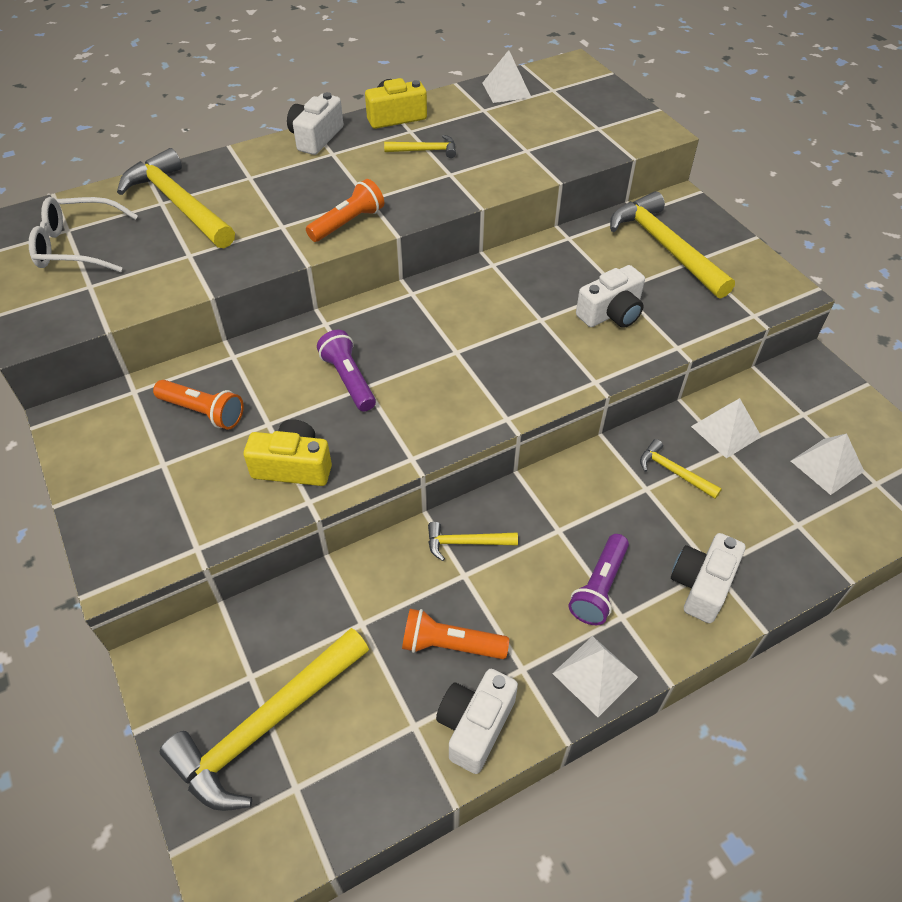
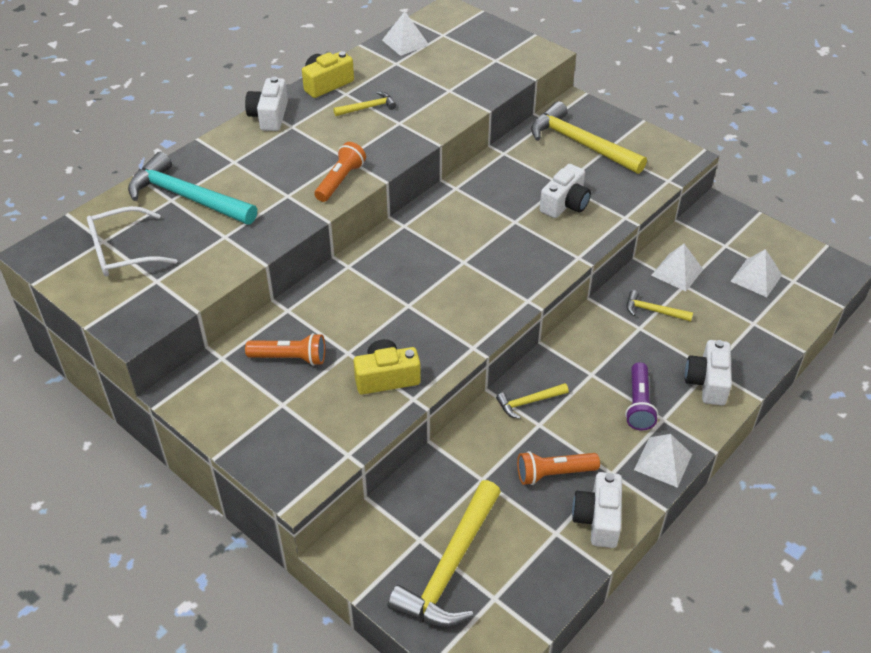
camera: 20 degrees left, 5 degrees down
yellow hammer [117,148,235,248] -> turquoise hammer [128,152,257,225]
purple flashlight [317,330,376,411] -> none

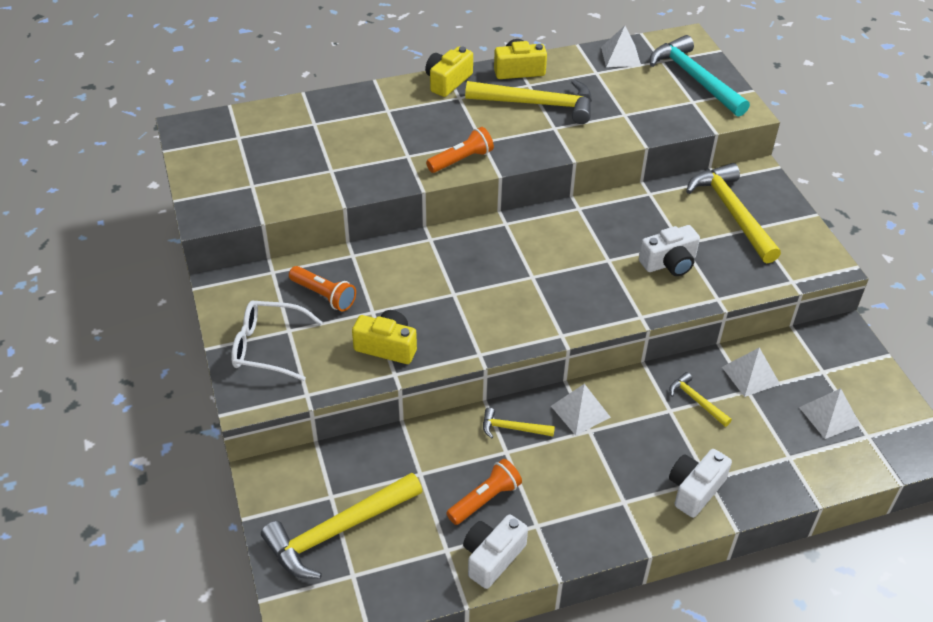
camera: 30 degrees right, 0 degrees up
white glasses [87,206,177,276] -> white glasses moved to [231,300,323,381]
turquoise hammer [128,152,257,225] -> turquoise hammer moved to [650,35,750,117]
white camera [245,77,288,131] -> yellow camera [425,47,473,97]
yellow hammer [333,92,396,116] -> yellow hammer [465,79,592,124], size x2.08
orange flashlight [517,451,600,485] -> orange flashlight turned 120 degrees clockwise [446,459,522,525]
purple flashlight [625,362,658,430] -> none
white pyramid [634,434,692,488] -> white pyramid moved to [551,384,611,435]

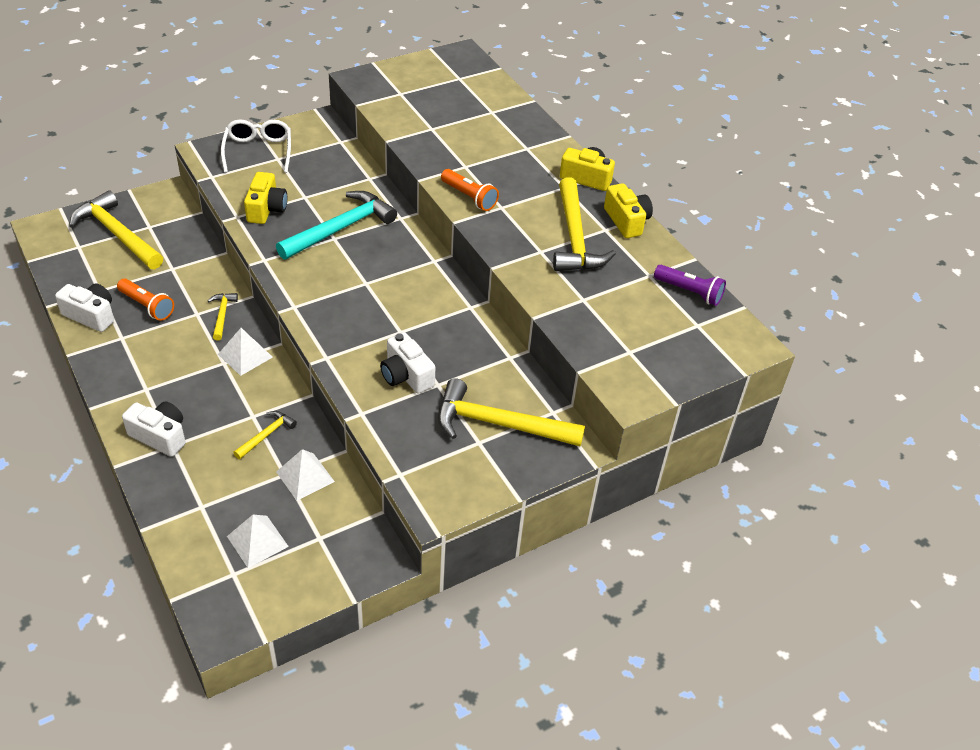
camera: 75 degrees right, 0 degrees up
orange flashlight [289,266,356,311] -> none
white pyramid [601,26,641,67] -> purple flashlight [654,265,726,306]
turquoise hammer [650,35,750,117] -> turquoise hammer moved to [276,191,397,260]
yellow hammer [686,163,781,263] -> yellow hammer turned 135 degrees counterclockwise [438,378,585,446]

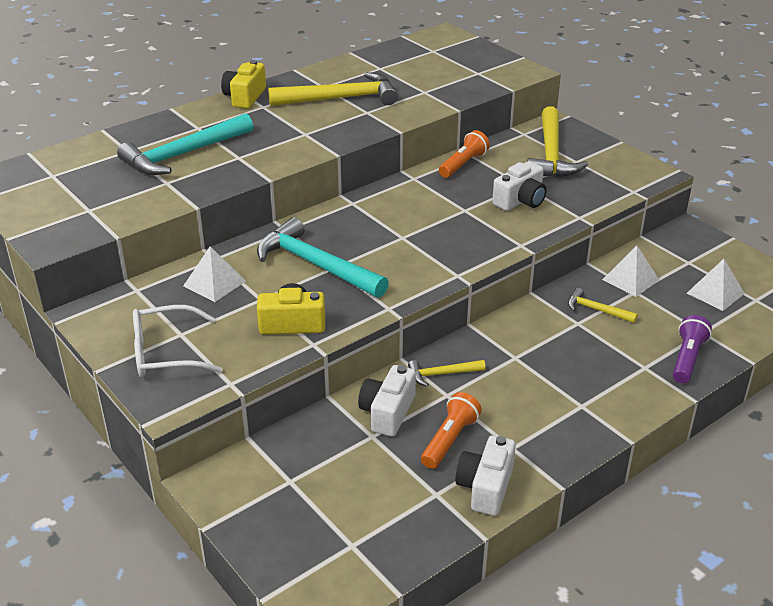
camera: 95 degrees left, 10 degrees down
yellow hammer [69,190,163,269] -> none
white camera [122,402,186,457] -> white camera moved to [358,365,416,437]
white pyramid [218,328,273,376] -> white pyramid moved to [183,246,246,302]
orange flashlight [441,169,499,211] -> orange flashlight moved to [439,130,490,178]
yellow camera [604,183,653,238] -> none
purple flashlight [654,265,726,306] -> purple flashlight moved to [673,315,712,383]
none -> turquoise hammer [117,113,253,175]

